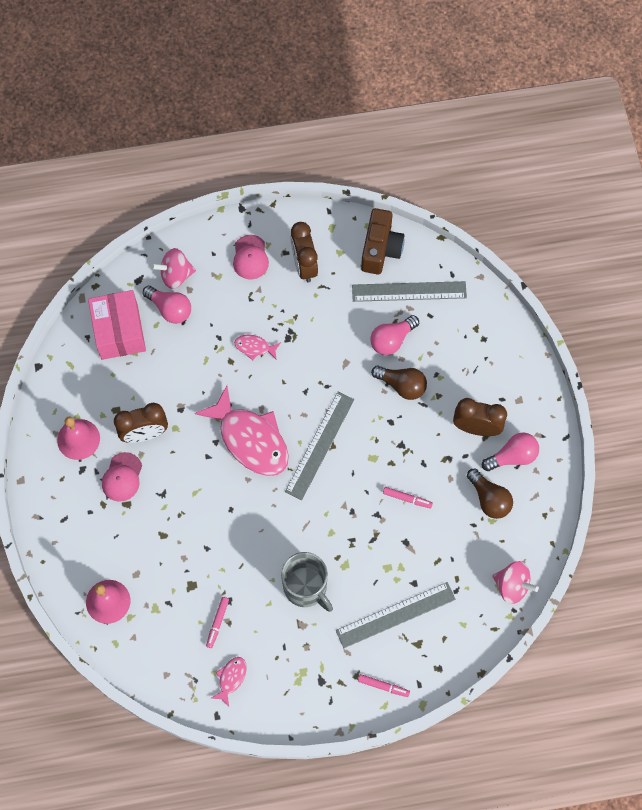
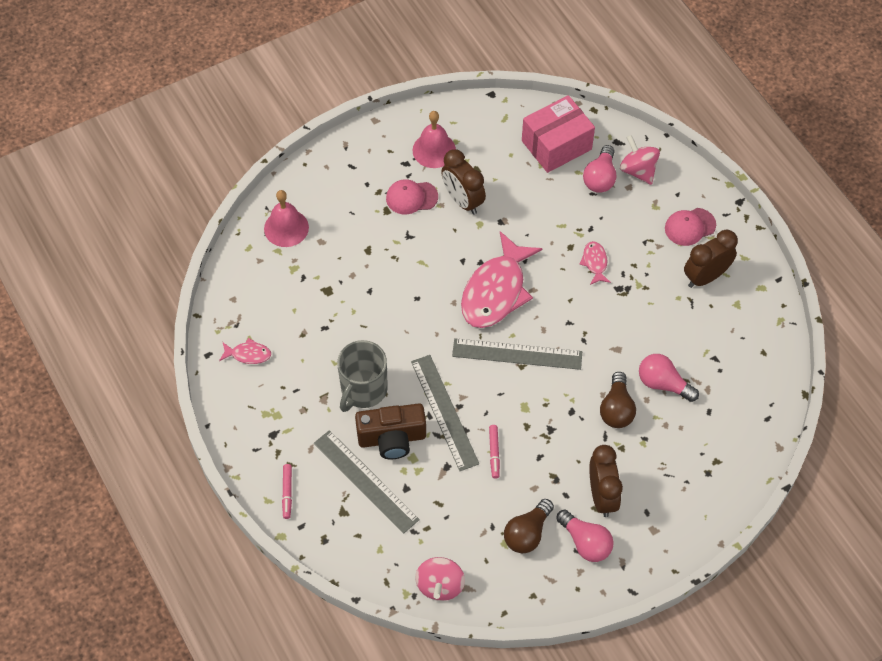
camera: 70 degrees right, 10 degrees down
pink marker [206,597,229,648] -> none
grey ruler [352,281,467,302] -> grey ruler moved to [411,355,479,471]
brown camera [361,208,405,274] -> brown camera moved to [355,403,426,459]

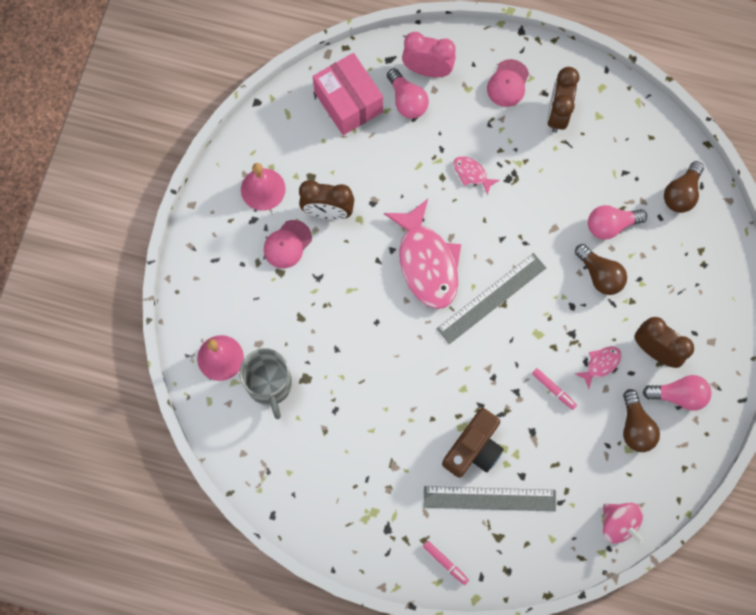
camera: 45 degrees left, 15 degrees up
pink fish [219,338,271,364] -> pink fish moved to [574,346,621,389]
grey mug [337,340,388,412] -> grey mug moved to [239,348,292,419]
grey ruler [411,355,479,471] -> none
pink box [522,95,595,173] -> pink box turned 45 degrees counterclockwise [313,53,383,135]
pink spinning top [620,135,660,185] -> pink clock [402,32,456,77]
none -> brown light bulb [664,161,704,213]

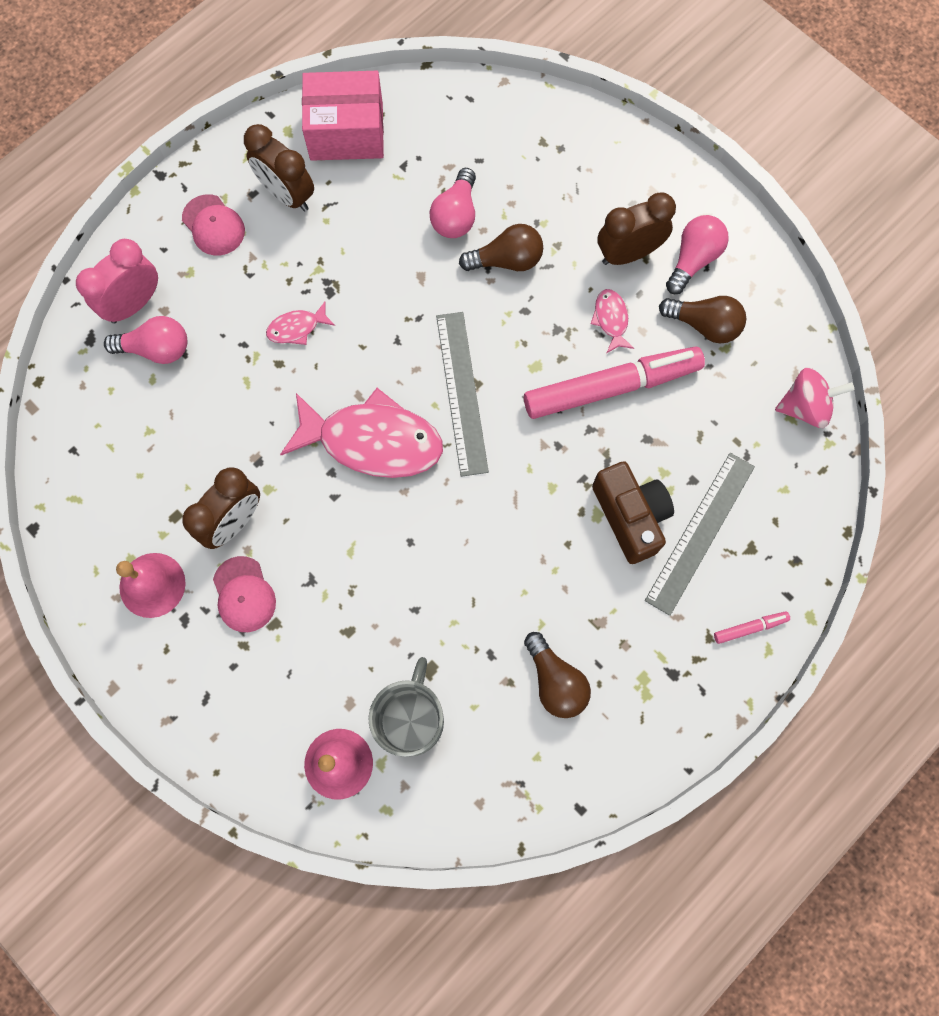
camera: 60 degrees left, 0 degrees up
grey mug [239,348,292,419] -> grey mug turned 90 degrees counterclockwise [368,657,444,757]
pink box [313,53,383,135] -> pink box moved to [302,71,384,161]
pink marker [532,368,577,410] -> pink marker [524,346,705,419], size x2.49
brown light bulb [664,161,704,213] -> brown light bulb moved to [524,632,591,718]

